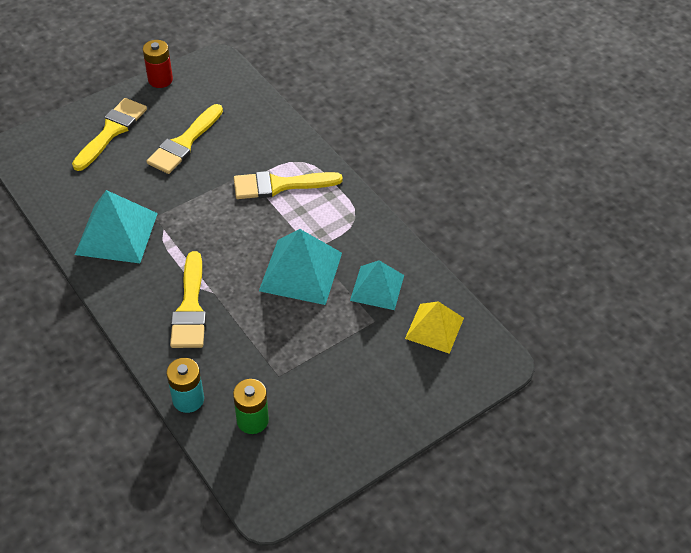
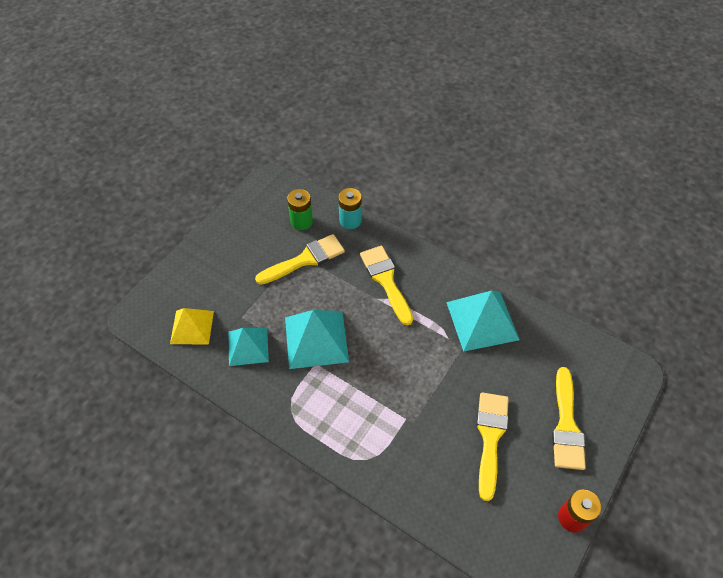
camera: 160 degrees right, 5 degrees up
yellow brush [234,171,343,199] -> yellow brush moved to [255,234,345,285]

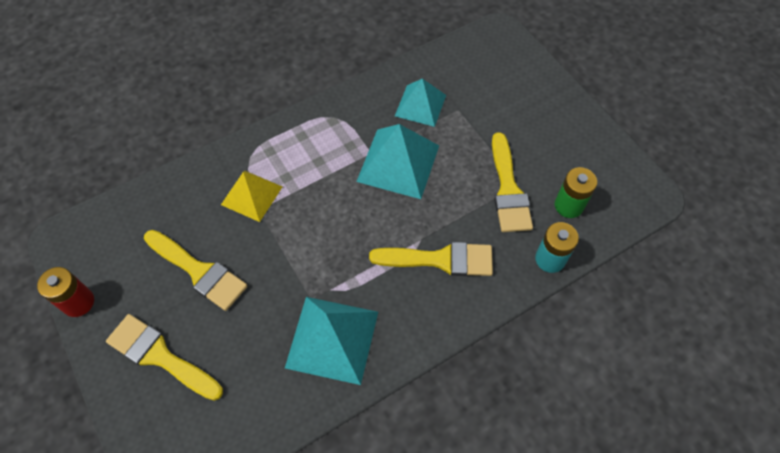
camera: 115 degrees right, 5 degrees up
yellow pyramid [170,308,214,345] -> yellow pyramid moved to [221,171,283,222]

